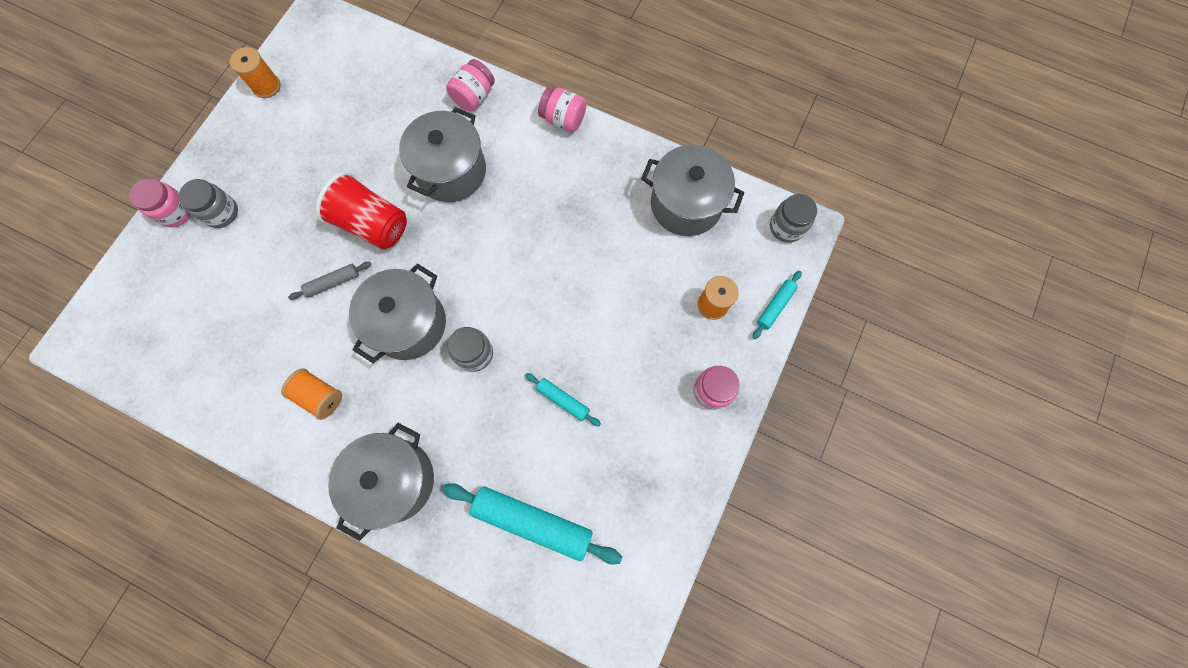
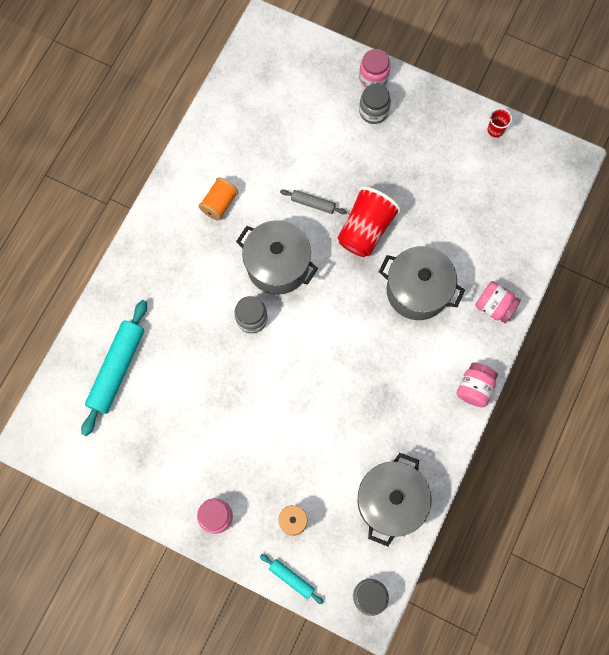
camera: 90 degrees right, 0 degrees up
orange spool [230,47,281,98] -> red cup [487,108,512,138]
grey rolling pin [288,262,371,300] -> grey rolling pin turned 45 degrees counterclockwise [280,190,347,214]
grey pot [328,423,434,541] -> none
turquoise rolling pin [525,373,601,426] -> none

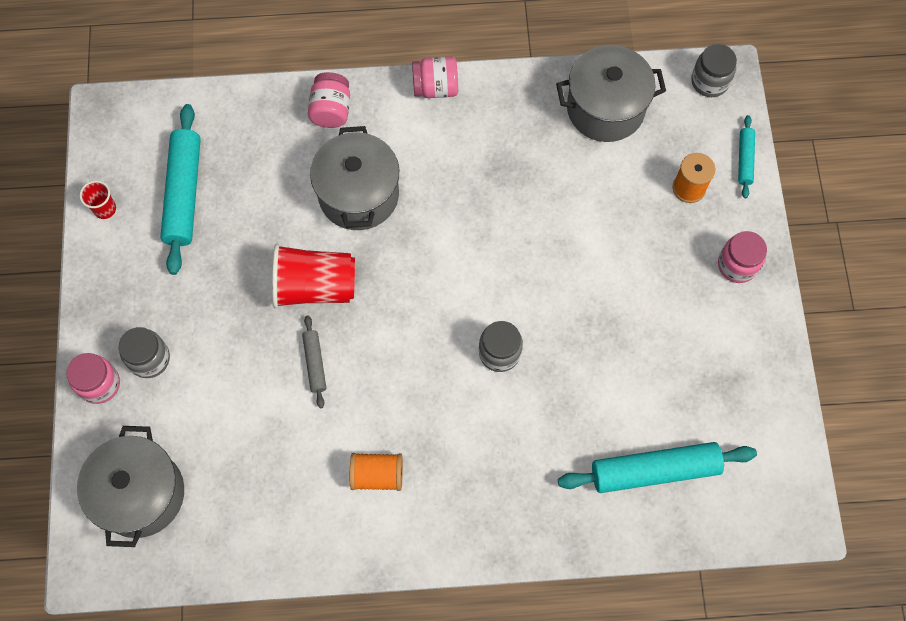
camera: 120 degrees left, 5 degrees down
grey pot [236,220,318,295] -> grey pot moved to [77,426,184,547]
none -> turquoise rolling pin [160,104,201,275]

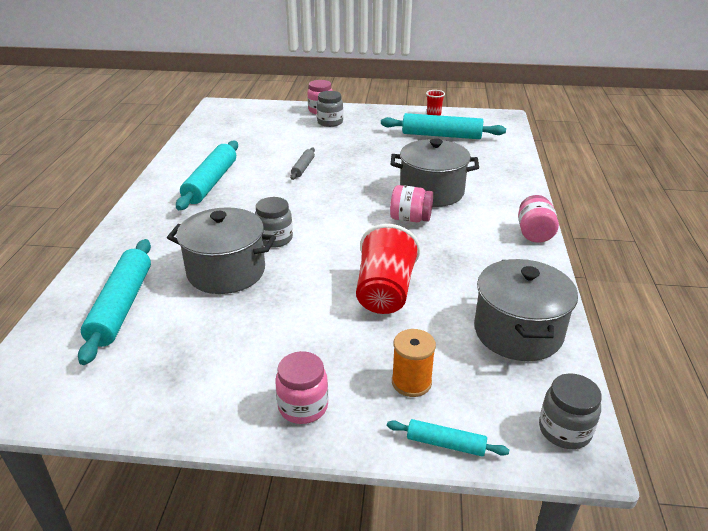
camera: 100 degrees right, 35 degrees down
grey pot [77,426,184,547] -> grey pot moved to [167,207,276,294]
red cup [272,244,355,309] -> red cup moved to [356,224,420,314]
grey rolling pin [302,316,326,408] -> grey rolling pin turned 75 degrees counterclockwise [290,148,315,180]
pink jar [308,72,350,128] -> pink jar moved to [390,185,433,222]
orange spool [350,453,403,491] -> turquoise rolling pin [176,141,238,210]

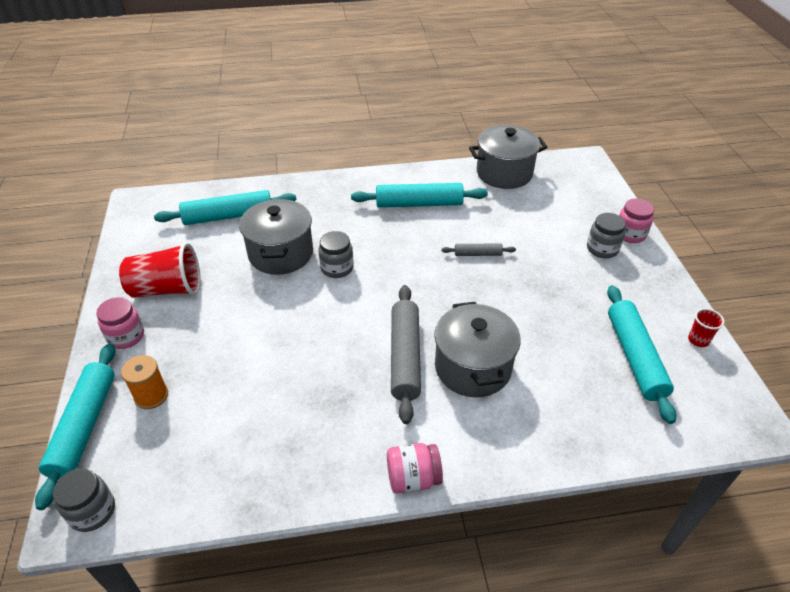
camera: 75 degrees right, 10 degrees up
red cup [356,224,420,314] -> red cup moved to [119,242,201,298]
turquoise rolling pin [387,419,509,457] -> turquoise rolling pin [35,343,116,510], size x1.99
pink jar [390,185,433,222] -> grey rolling pin [391,285,421,424]
grey pot [474,259,578,361] -> grey pot moved to [469,125,547,189]

